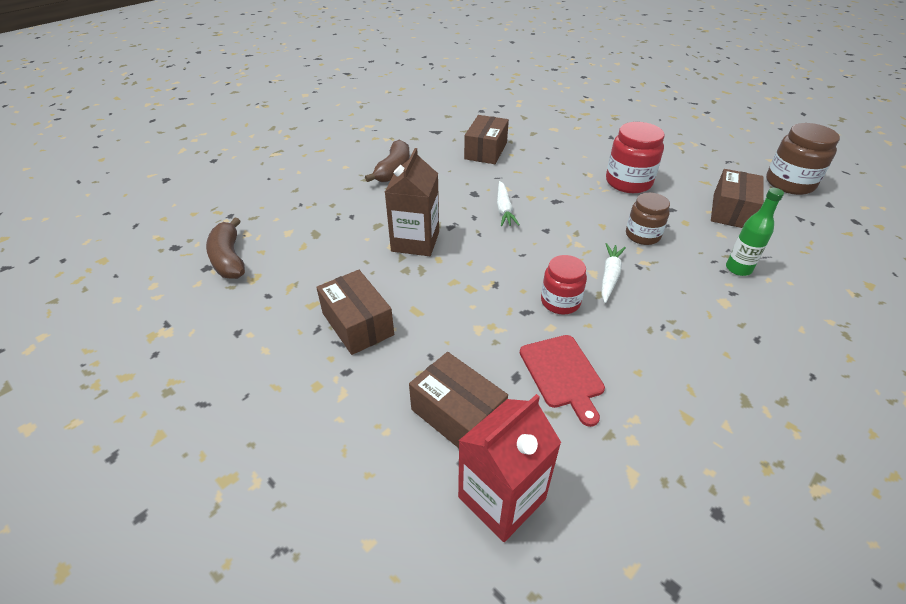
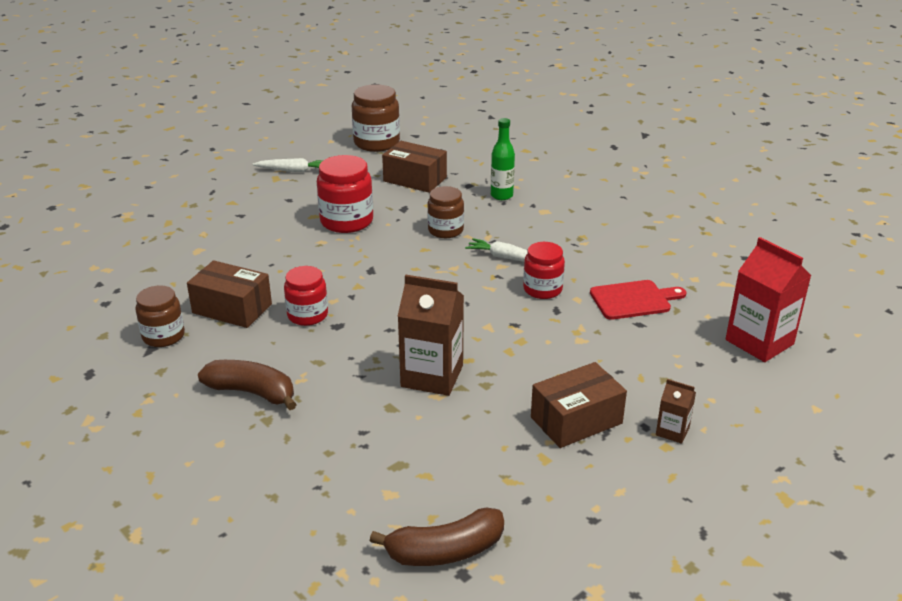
camera: 85 degrees left, 10 degrees down
brown box [409,352,508,448] -> none
white carrot [497,181,519,226] -> white carrot moved to [252,158,323,172]
none -> brown jar [135,285,185,347]
none -> red jar [284,266,328,326]
none -> brown carton [656,379,696,444]

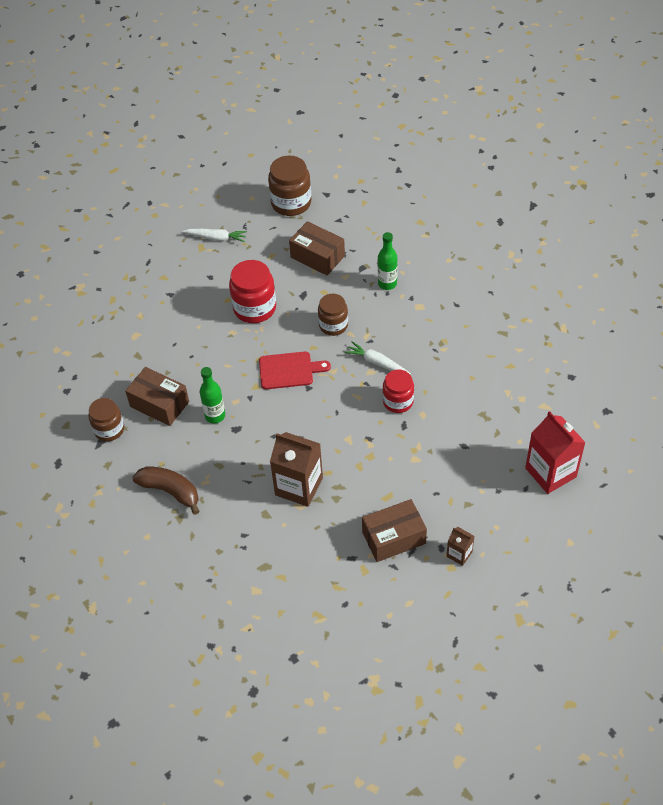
camera: 10 degrees right, 20 degrees up
red jar [284,266,328,326] -> green bottle [200,367,225,424]
brown banana [370,508,504,566] -> none
red cutting board [590,280,687,320] -> red cutting board moved to [259,352,331,389]

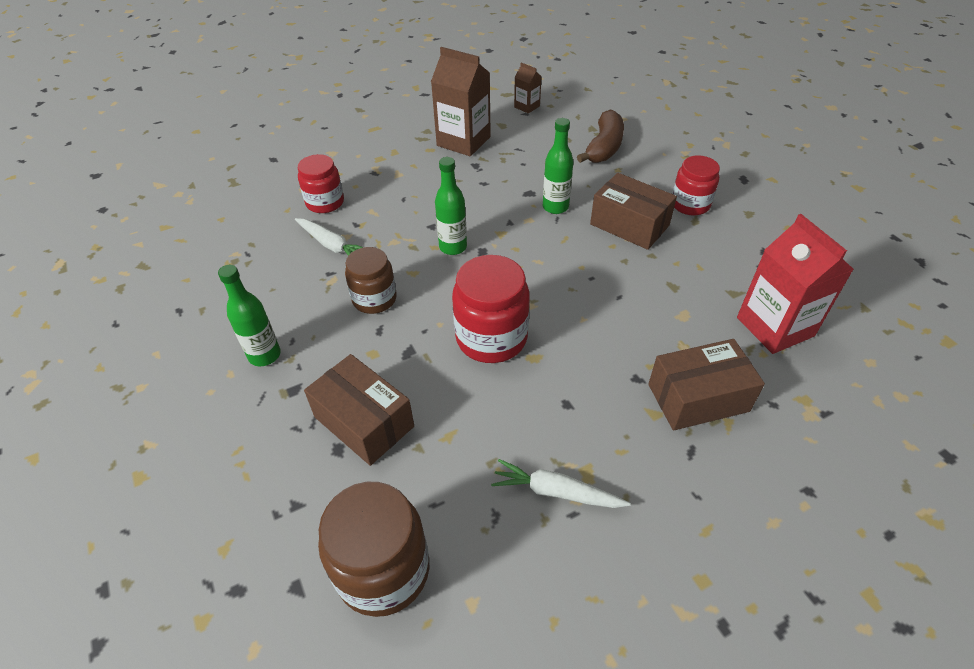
camera: 175 degrees left, 5 degrees down
brown jar [88,398,124,441] -> red jar [672,155,720,215]
brown banana [133,467,199,515] -> brown banana turned 105 degrees counterclockwise [577,109,624,163]
red cutting board [259,352,331,389] -> green bottle [435,157,467,255]
brown box [362,499,427,562] -> brown box moved to [648,339,765,430]
brown carton [446,527,474,566] -> brown carton moved to [514,63,542,114]
red carton [525,411,586,494] -> red carton moved to [737,214,854,354]

